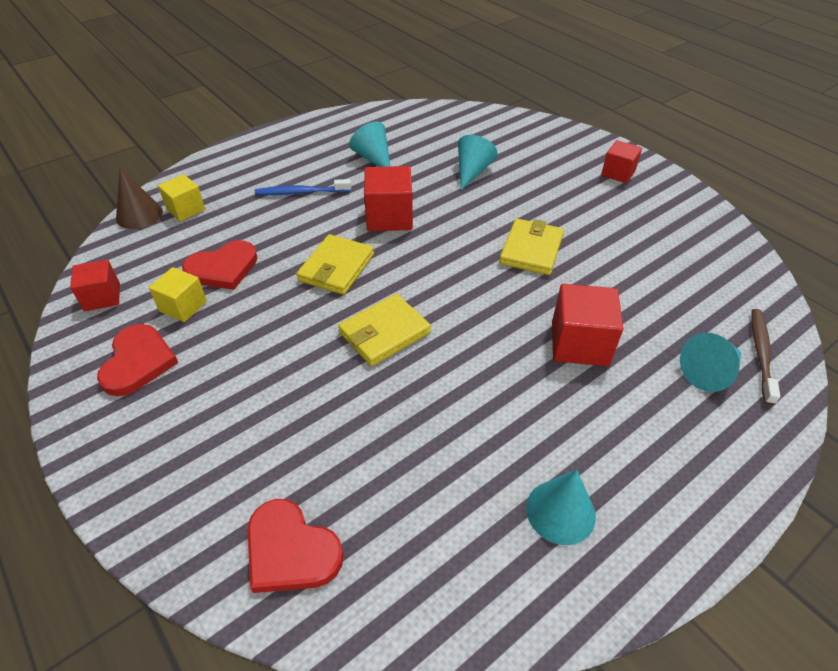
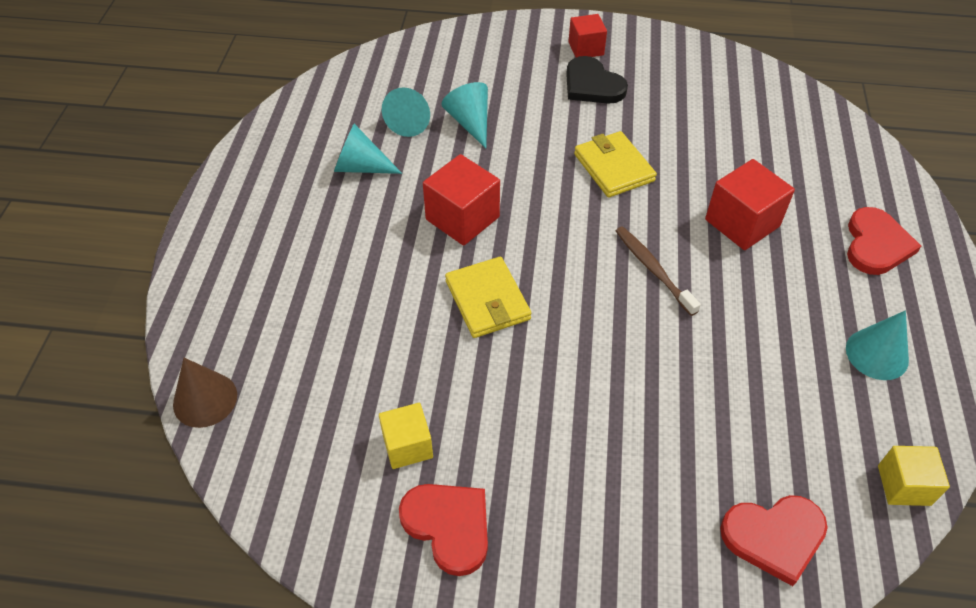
camera: 45 degrees left, 5 degrees up
red cube [70,259,120,311] -> none
yellow cube [158,174,205,221] -> yellow cube moved to [878,446,950,506]
red heart [182,240,257,290] -> red heart moved to [847,207,921,275]
blue toothbrush [255,179,351,195] -> none
yellow wallet [338,294,431,366] -> none
turquoise cone [680,333,741,392] -> turquoise cone moved to [382,87,430,137]
brown toothbrush [751,309,780,405] -> brown toothbrush moved to [616,226,701,316]
none -> black heart [566,56,628,104]

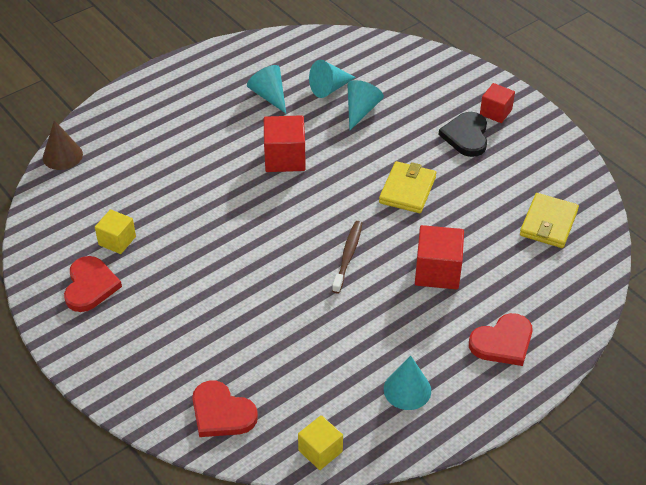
camera: 45 degrees right, 5 degrees down
yellow wallet [445,257,531,338] -> yellow wallet moved to [520,193,579,248]

